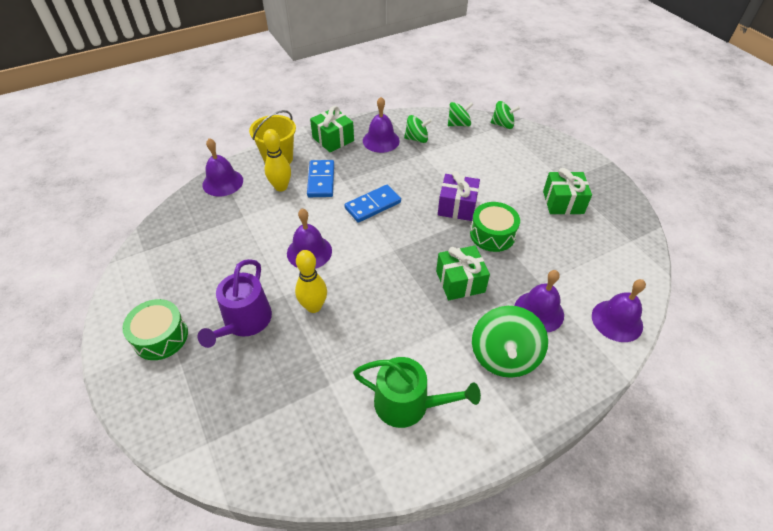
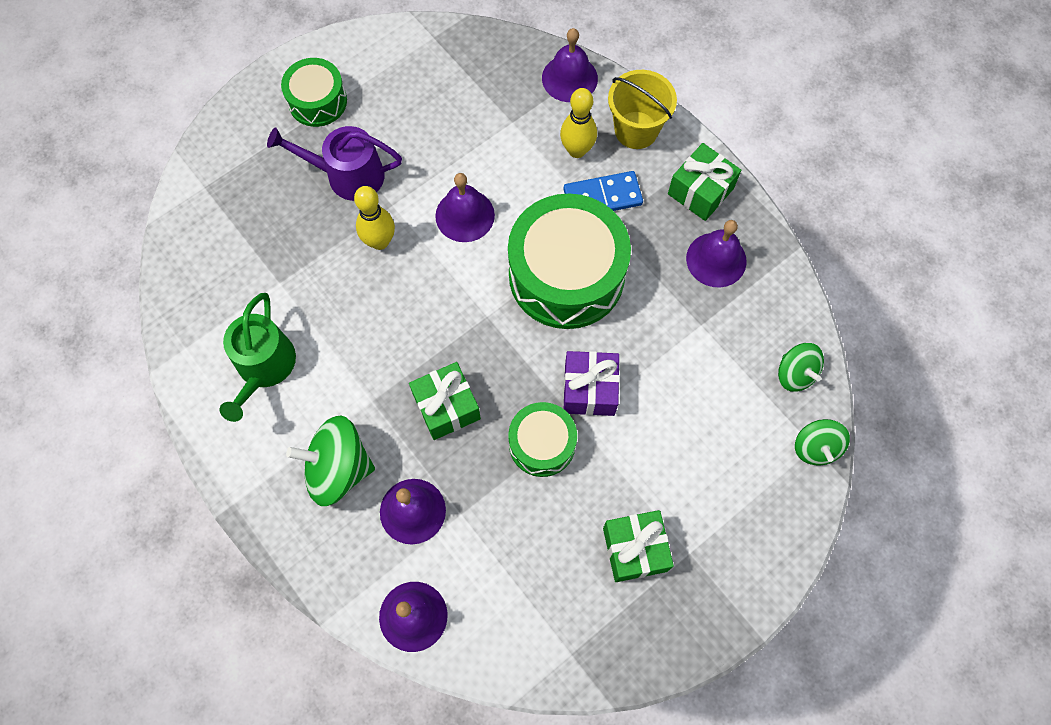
camera: 80 degrees right, 20 degrees up
blue domino [344,185,401,223] -> green drum [508,193,631,329]
green spinning top [404,115,432,143] -> none

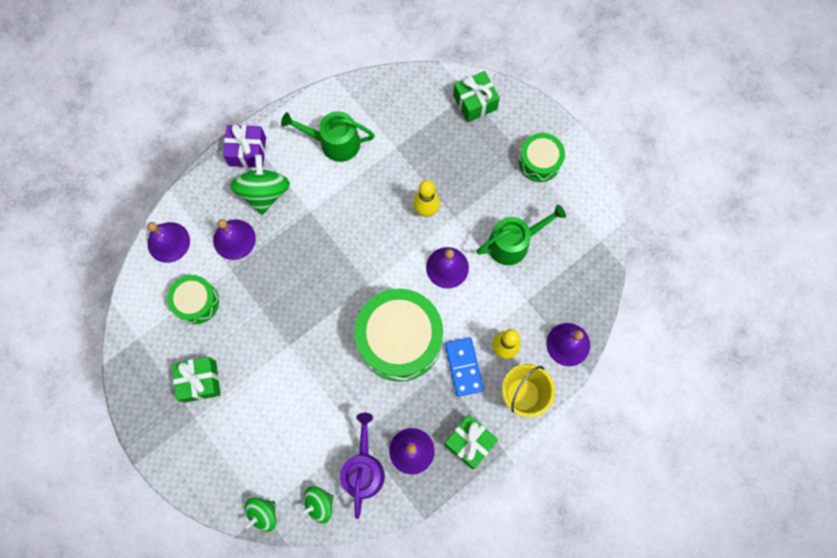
camera: 90 degrees right, 5 degrees up
purple watering can [267,126,402,201] -> purple watering can moved to [340,413,385,519]
green gift [409,362,481,440] -> green gift moved to [453,71,500,122]
green drum [508,402,577,477] -> green drum moved to [167,275,219,324]
purple gift [564,351,620,416] -> purple gift moved to [223,124,266,168]
green spinning top [795,419,850,466] -> green spinning top turned 45 degrees counterclockwise [245,498,276,532]
none -> green watering can [476,204,566,265]

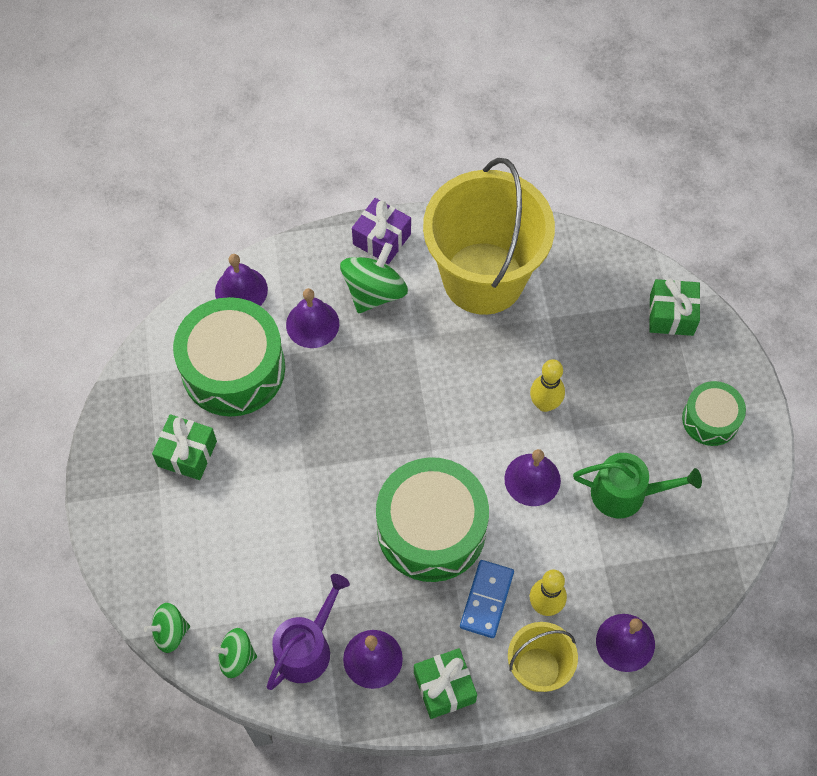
camera: 30 degrees right, 10 degrees down
green drum [167,275,219,324] -> green drum [173,297,285,417], size x1.85
green watering can [281,111,375,162] -> yellow bucket [423,158,555,315]

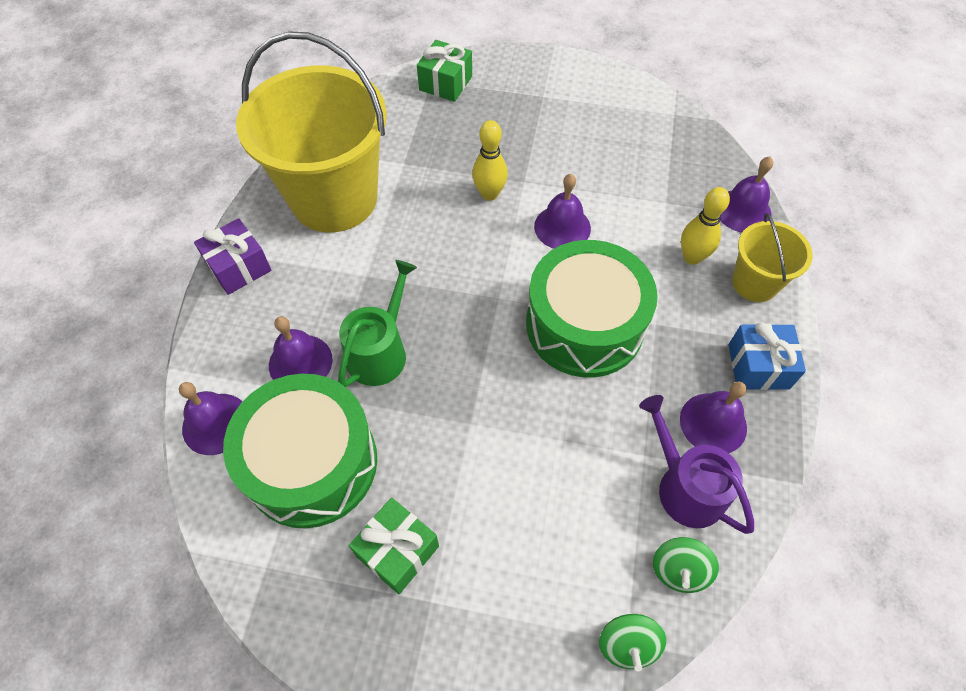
camera: 70 degrees left, 5 degrees down
green spinning top [340,243,408,313] -> none
green gift [414,648,477,719] -> blue gift [728,322,806,390]
blue domino [460,560,514,638] -> none
green watering can [573,453,702,518] -> green watering can moved to [338,260,417,387]
green drum [682,381,746,446] -> none

